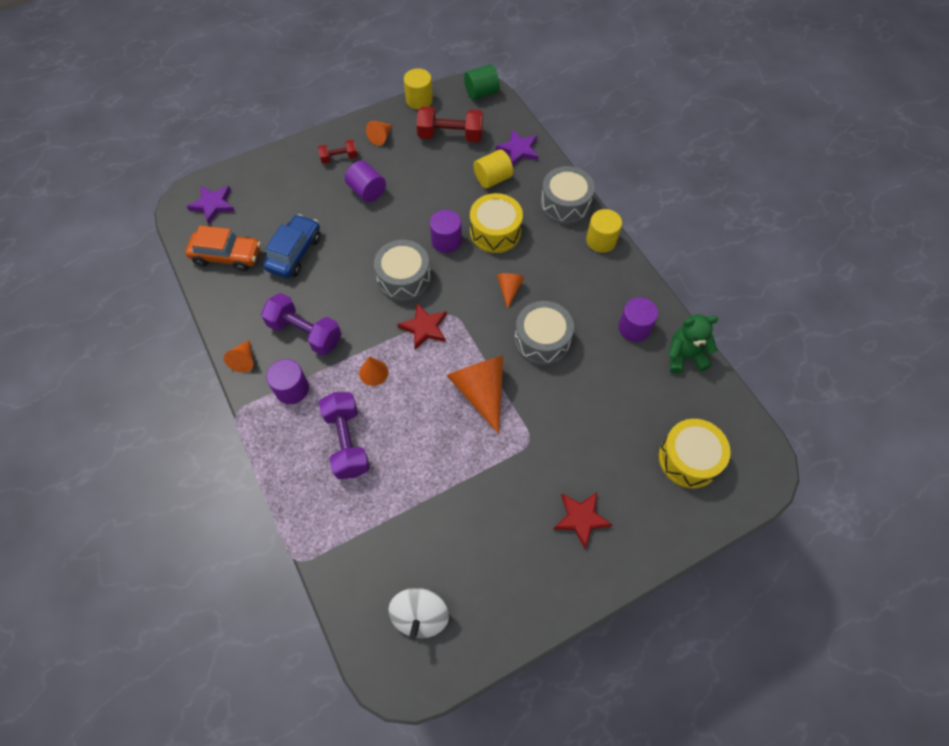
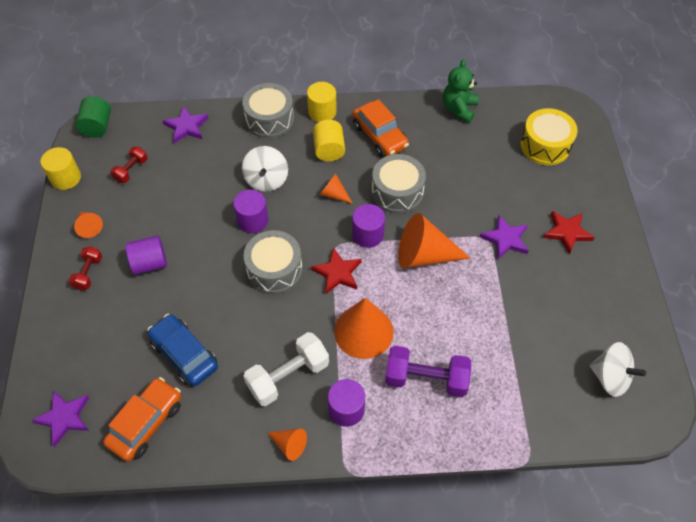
camera: 65 degrees left, 5 degrees down
purple dumbbell [261,293,342,356] -> white dumbbell [244,332,329,406]
orange cone [359,357,388,386] -> orange cone [334,298,394,359], size x1.99
red dumbbell [417,106,483,142] -> red dumbbell [110,147,148,183], size x0.56
yellow drum [470,193,523,253] -> white spinning top [242,146,288,192]
yellow cylinder [474,149,513,189] -> yellow cylinder moved to [313,120,345,161]
purple cylinder [618,297,658,342] -> purple cylinder moved to [352,204,385,248]
none -> orange car [353,99,409,157]
none -> purple star [480,215,529,259]

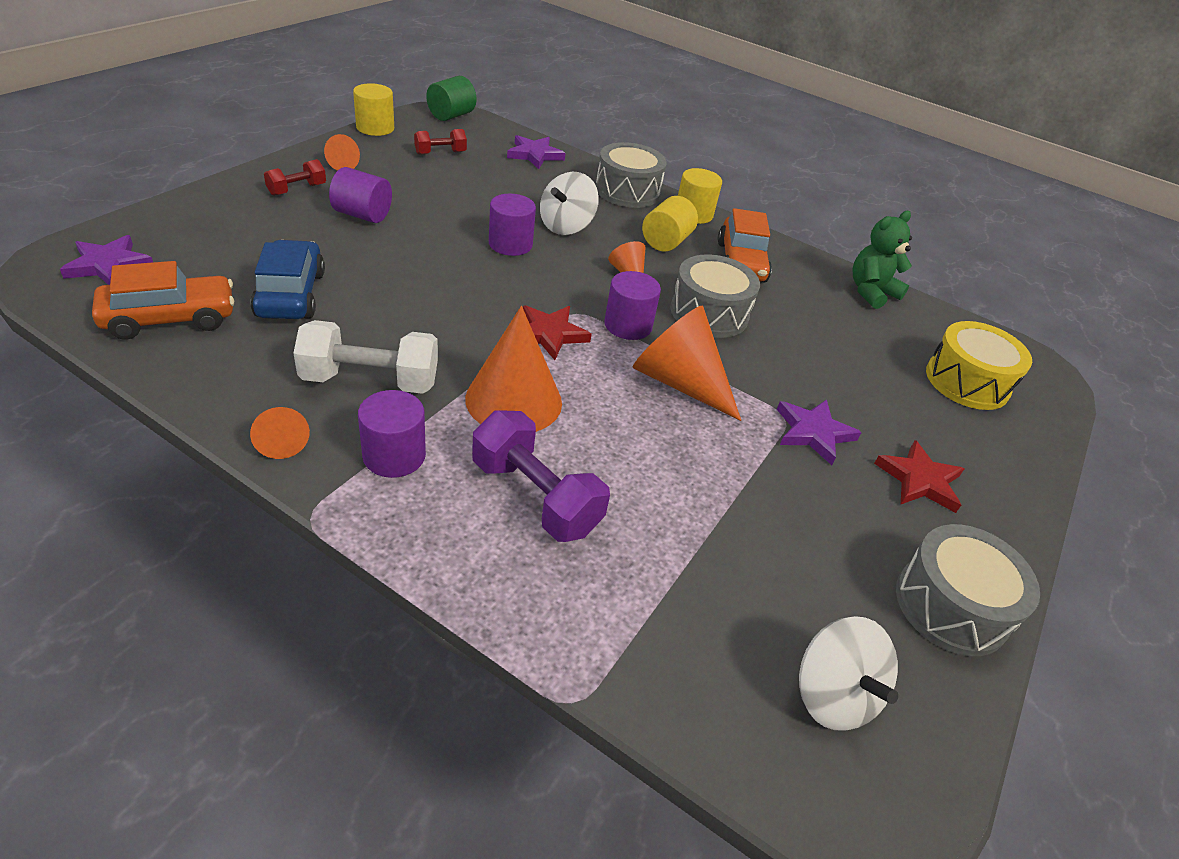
camera: 30 degrees right, 15 degrees down
grey drum [244,230,303,294] -> grey drum moved to [896,524,1040,656]

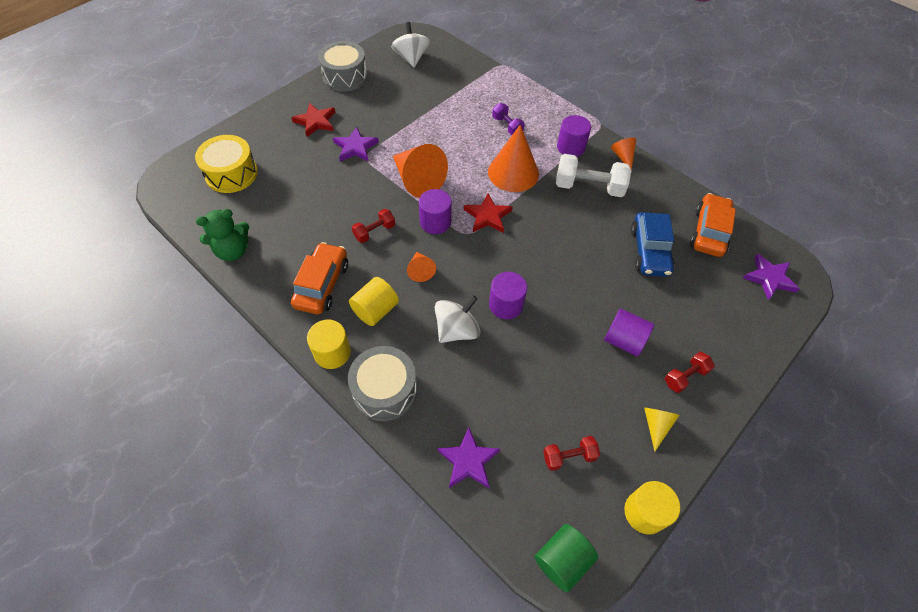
camera: 165 degrees left, 15 degrees up
orange car [92,261,234,340] -> orange car turned 120 degrees clockwise [690,193,736,257]
orange cone [324,134,360,171] -> yellow cone [644,408,680,451]
purple dumbbell [472,410,610,542] -> purple dumbbell [492,103,525,135], size x0.56
grey drum [670,254,760,338] -> red dumbbell [352,209,395,243]

